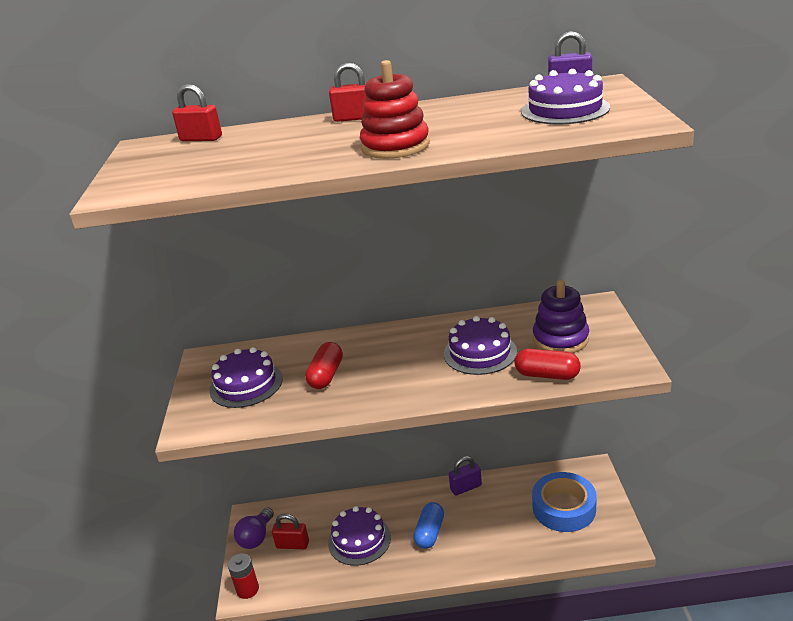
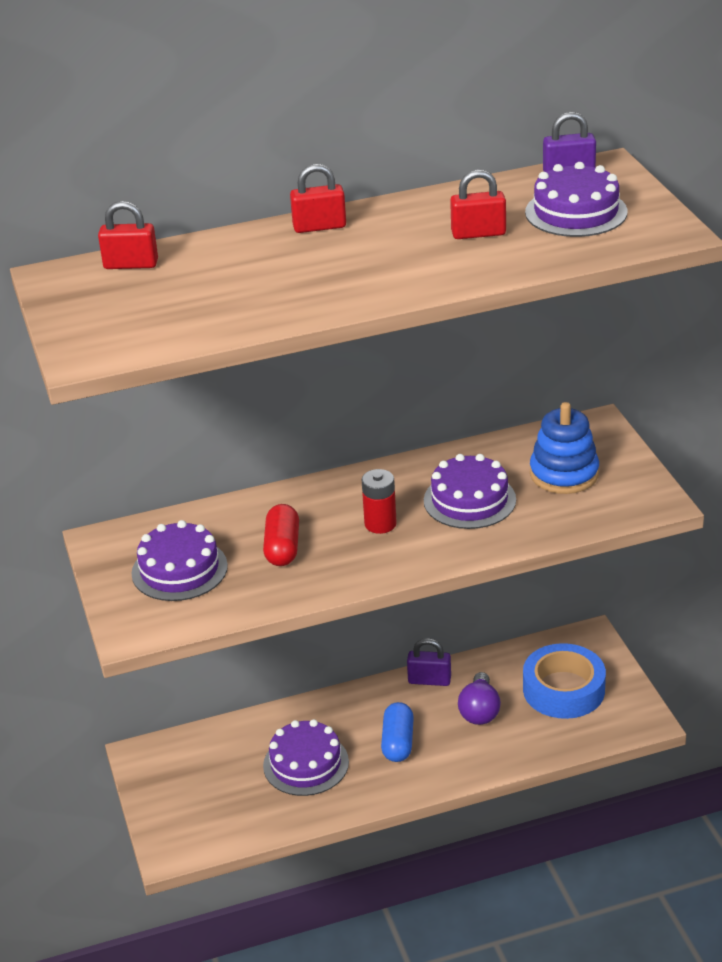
camera: 15 degrees left, 5 degrees up
red battery [228,553,259,599] -> red battery moved to [362,469,397,534]
purple light bulb [234,507,274,549] -> purple light bulb moved to [458,672,501,725]
red padlock [272,514,309,549] -> red padlock moved to [450,170,506,239]
red stacking toy [360,60,430,159] -> none
purple padlock [449,456,482,495] -> purple padlock turned 45 degrees clockwise [407,638,451,686]
red capsule [515,349,581,380] -> none
purple stacking toy [533,280,589,353] -> blue stacking toy [530,402,599,494]

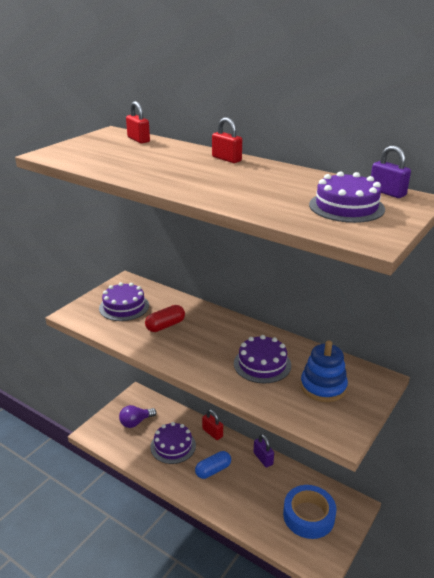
camera: 50 degrees right, 5 degrees down
red battery [362,469,397,534] -> none
red padlock [450,170,506,239] -> red padlock moved to [202,410,223,440]
purple light bulb [458,672,501,725] -> purple light bulb moved to [119,405,156,428]

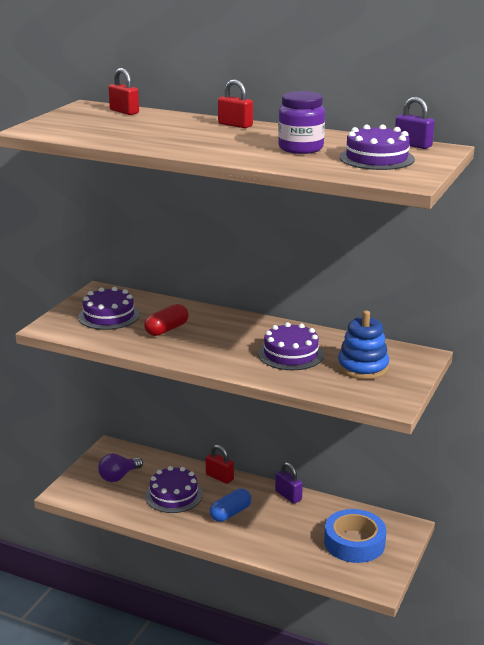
camera: 10 degrees left, 5 degrees down
none -> purple jar [278,91,325,154]

